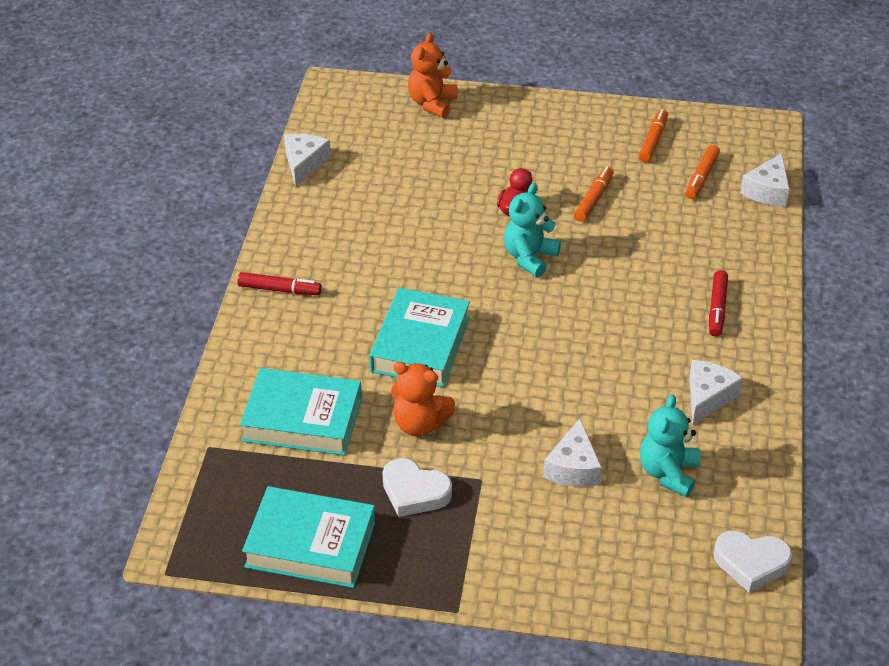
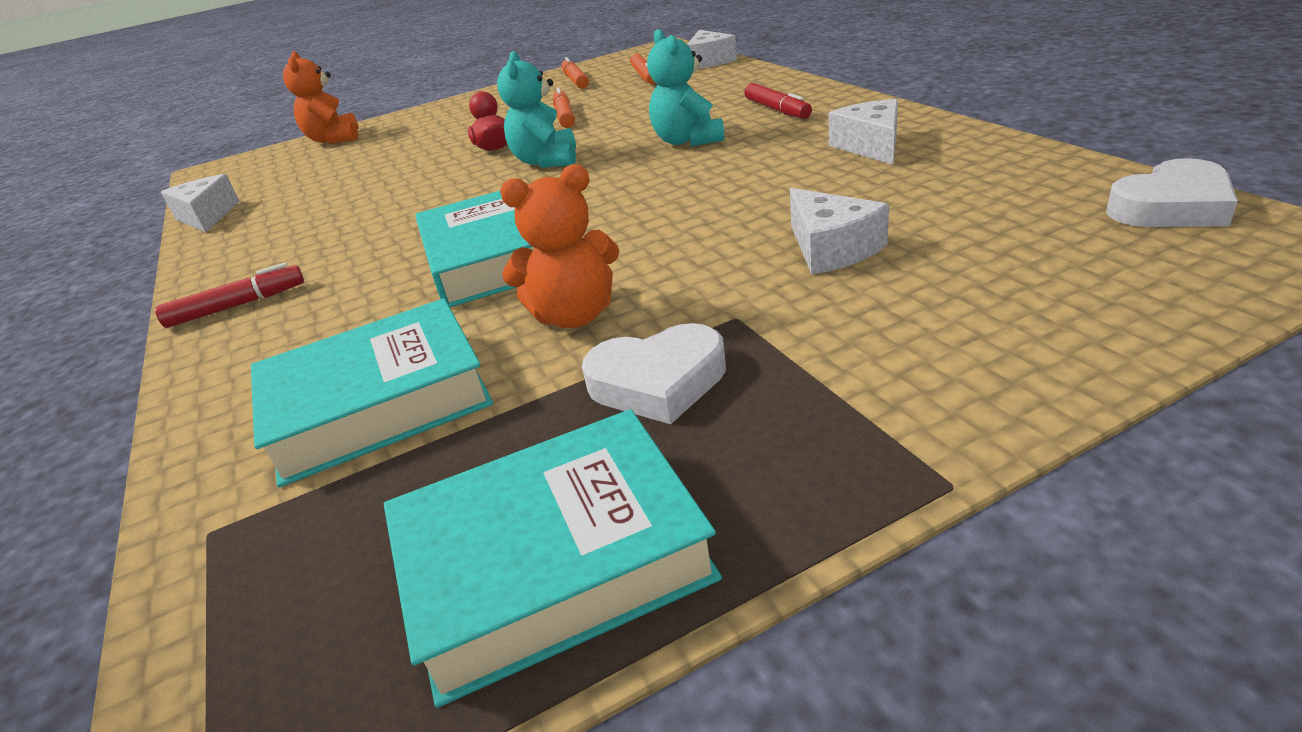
camera: 30 degrees left, 10 degrees down
turquoise teddy bear [640,394,700,497] -> turquoise teddy bear moved to [647,29,725,146]

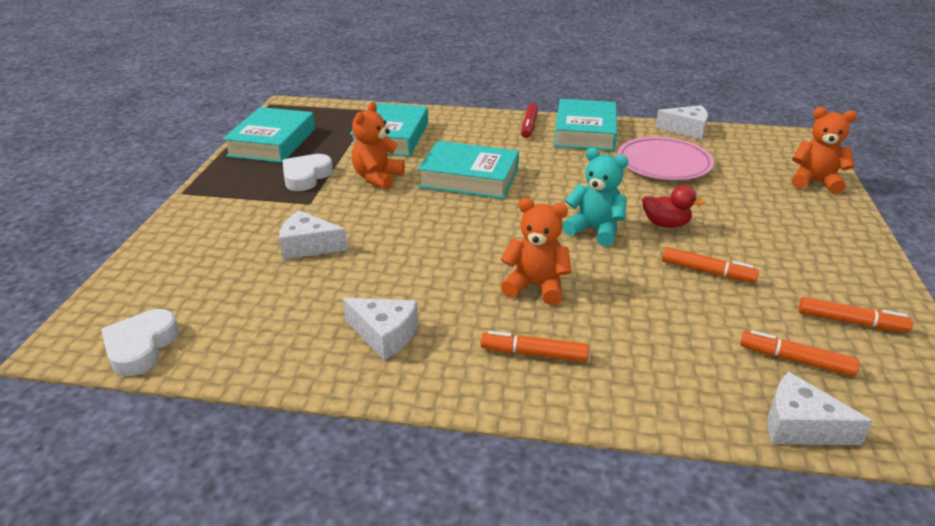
camera: 120 degrees right, 0 degrees up
turquoise teddy bear [647,29,725,146] -> orange teddy bear [501,198,572,305]
red marker [744,83,812,119] -> orange marker [480,331,589,362]
none -> turquoise book [554,99,617,151]
none -> pink plate [617,137,714,180]

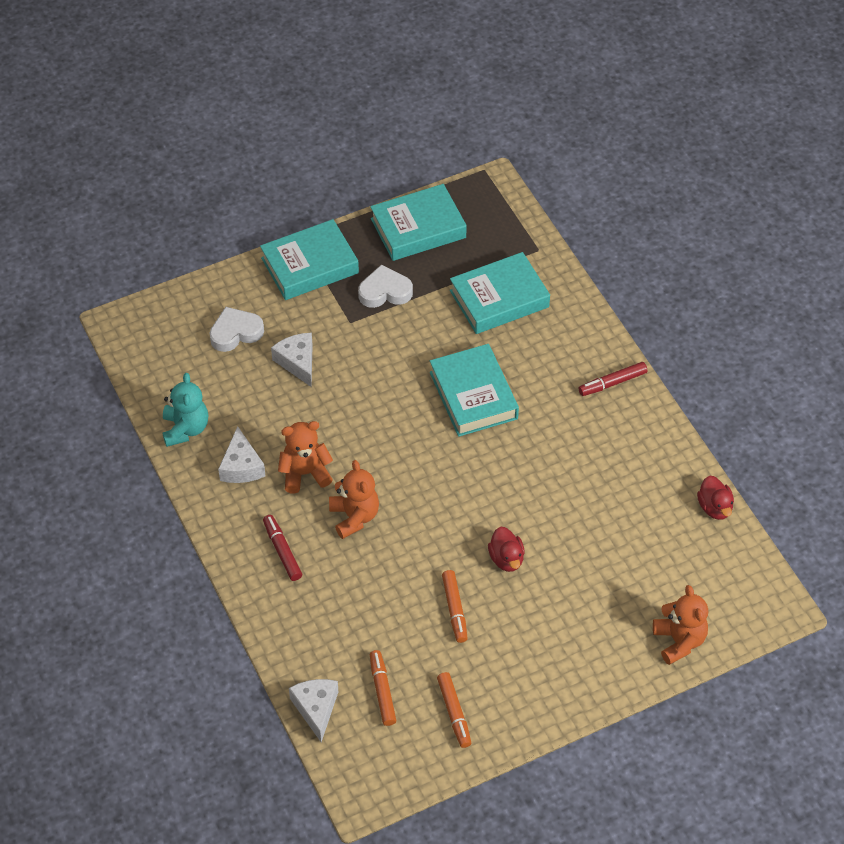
camera: 55 degrees right, 20 degrees up
white heart [101,309,179,376] -> white heart moved to [209,307,264,352]
orange teddy bear [352,102,405,190] -> orange teddy bear moved to [278,421,333,493]
orange marker [480,331,589,362] -> red marker [263,515,302,581]
turquoise book [554,99,617,151] -> turquoise book moved to [260,219,359,300]
turquoise teddy bear [563,148,628,246] -> turquoise teddy bear moved to [163,373,208,447]
pink plate [617,137,714,180] -> none
white cheese [655,105,708,140] -> red duck [697,476,734,520]

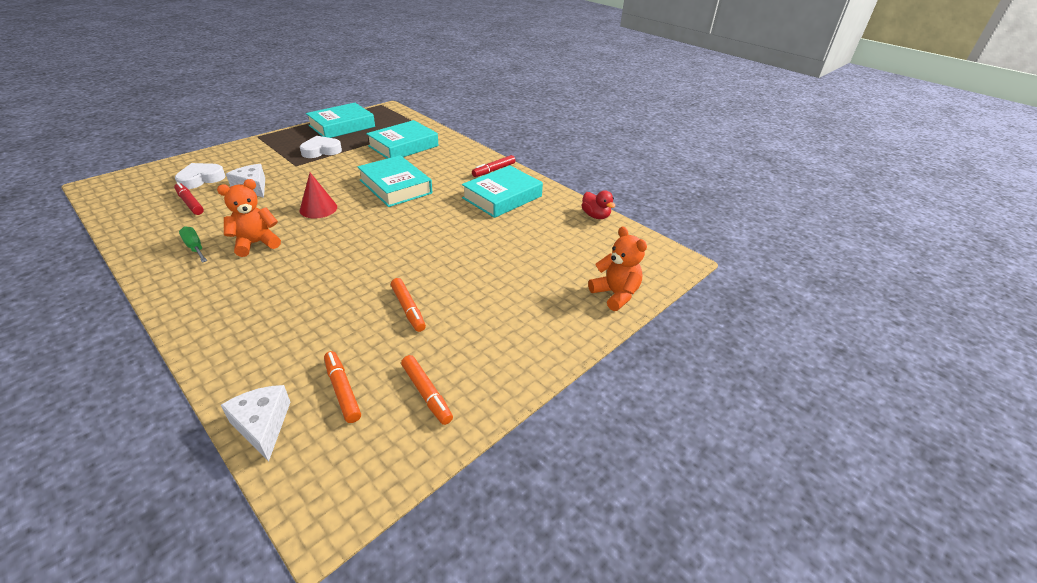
camera: 20 degrees left, 15 degrees down
turquoise teddy bear [163,373,208,447] -> none
white cheese [218,426,266,483] -> green screwdriver [179,226,207,263]
turquoise book [260,219,359,300] -> turquoise book moved to [462,165,543,218]
red marker [263,515,302,581] -> red marker moved to [174,182,204,215]
orange teddy bear [329,460,379,539] -> none
red duck [488,527,525,572] -> none
none -> red cone [300,173,337,218]

